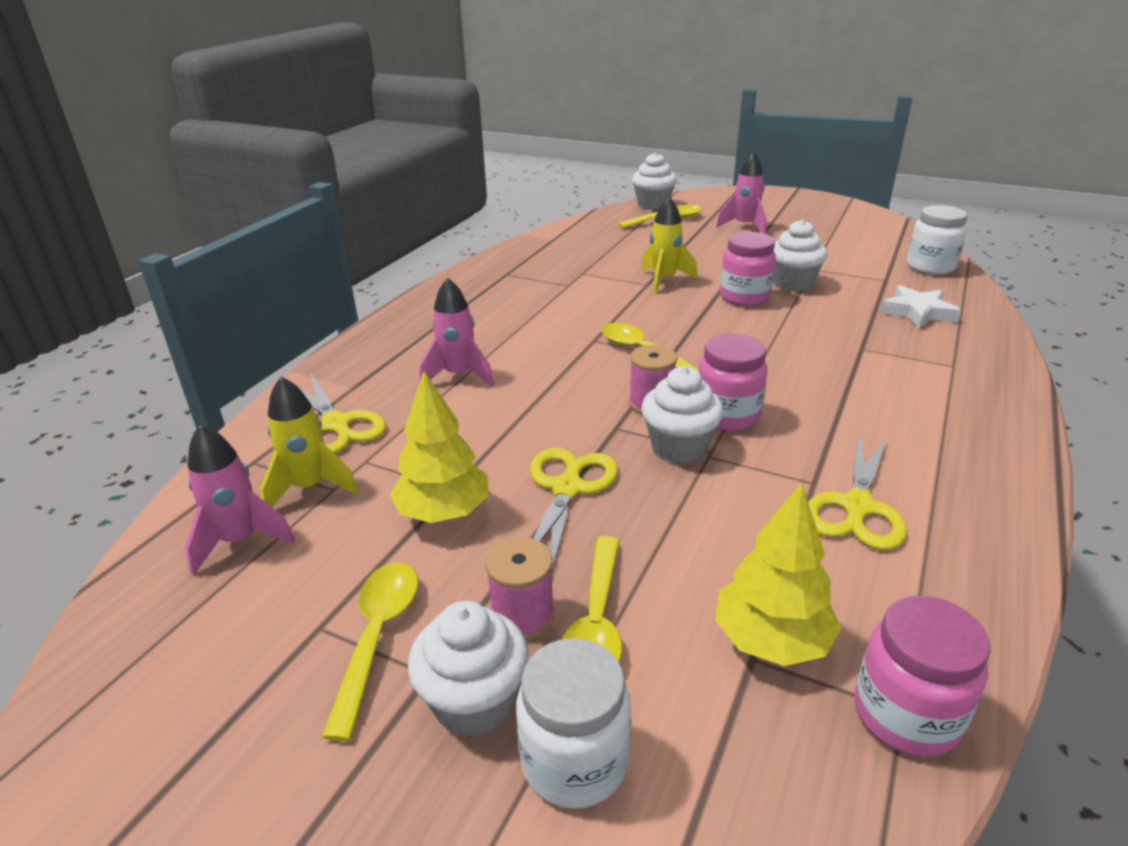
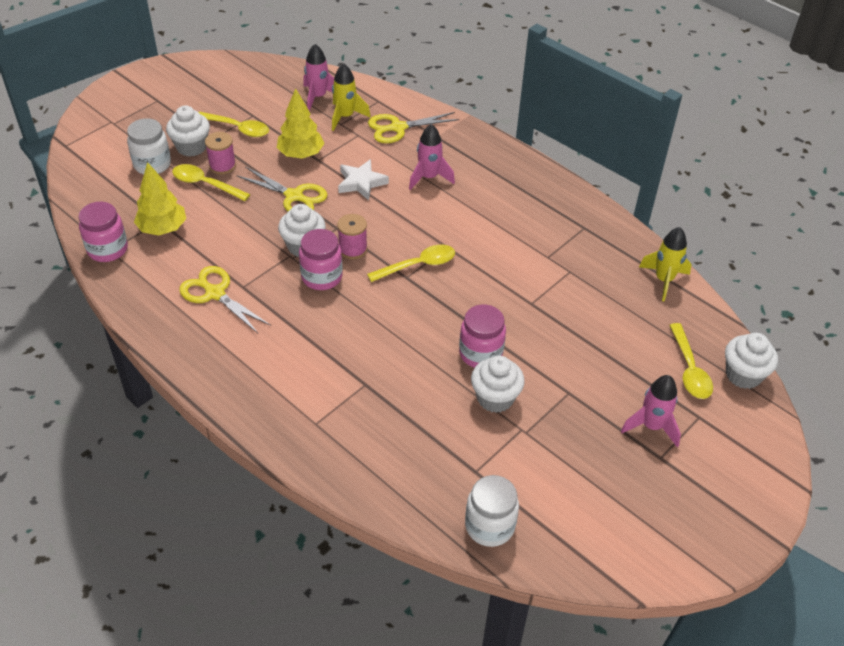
camera: 105 degrees right, 15 degrees up
yellow rocket [641,196,698,294] -> yellow rocket moved to [639,227,692,302]
white star [880,285,961,329] -> white star moved to [338,159,389,201]

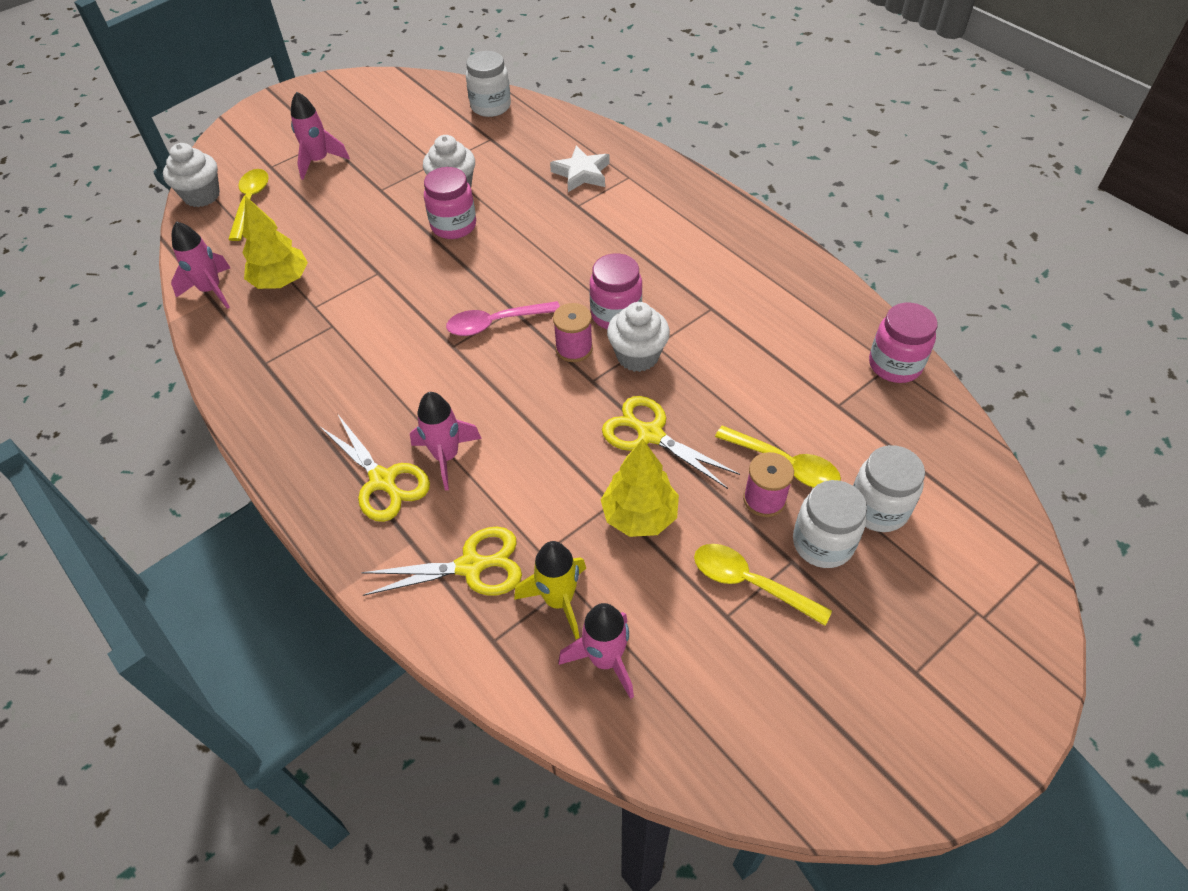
camera: 170 degrees left, 5 degrees up
yellow tree [134,162,186,235] -> yellow tree moved to [242,196,308,289]
white cupcake [166,105,210,157] -> white jar [793,480,867,568]
yellow scissors [179,266,271,333] -> yellow scissors moved to [320,415,430,522]
white star [338,159,389,201] -> white star moved to [550,146,610,192]
yellow spoon [367,245,455,282] -> pink spoon [446,301,560,336]
yellow rocket [639,227,692,302] -> pink rocket [171,221,230,309]

